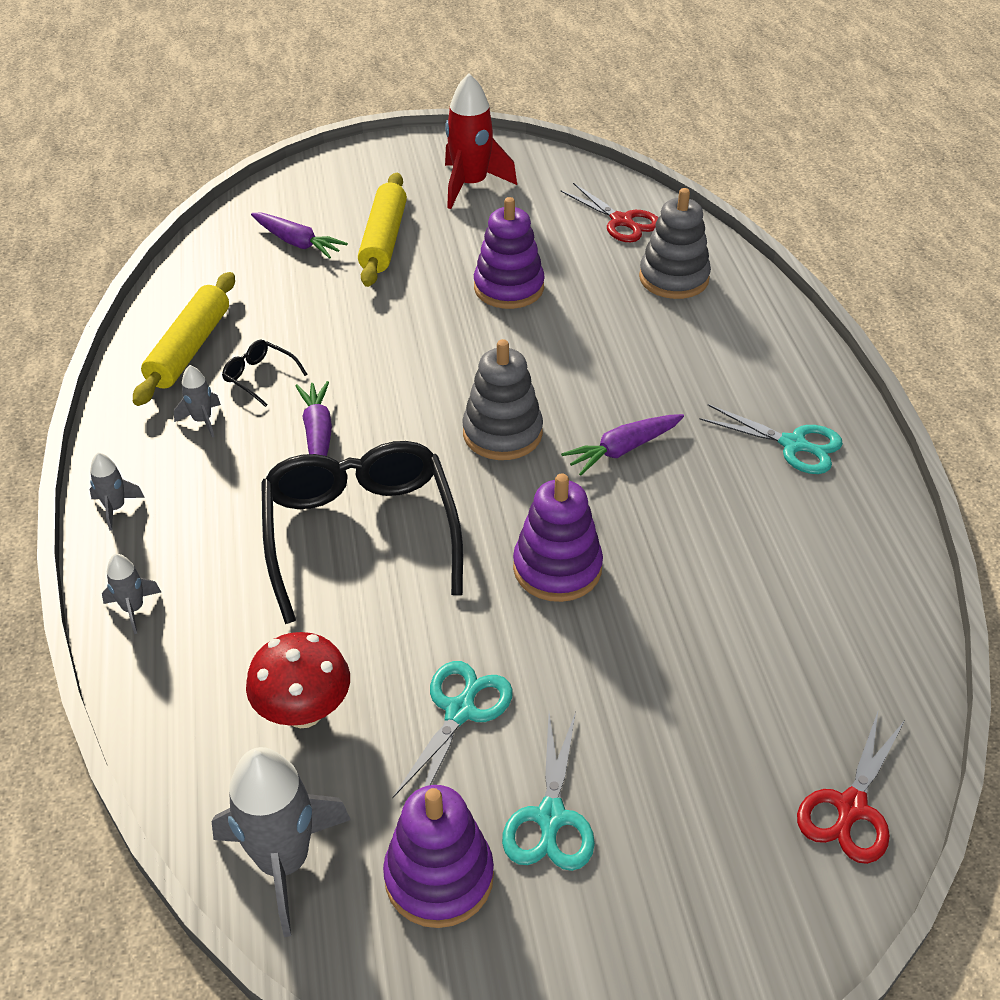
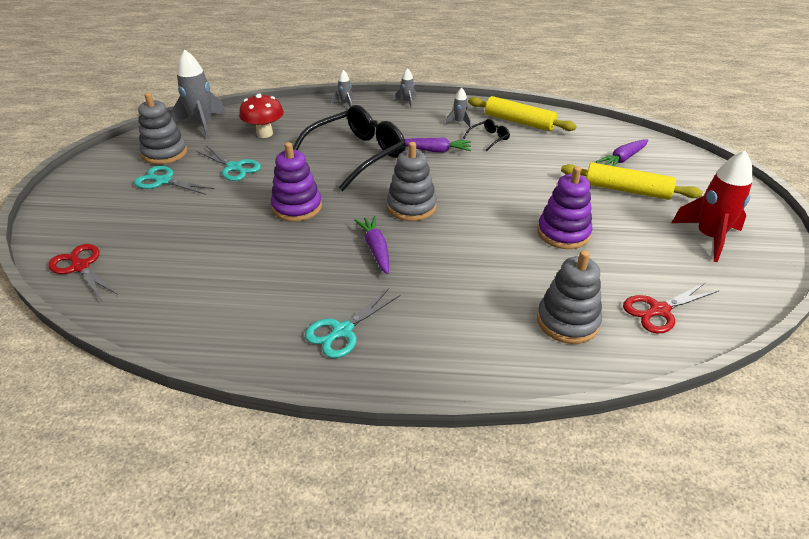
camera: 105 degrees right, 5 degrees down
black glasses [261,441,463,624] -> black glasses turned 45 degrees counterclockwise [293,105,406,191]
purple stacking toy [383,785,494,928] -> grey stacking toy [138,92,188,164]

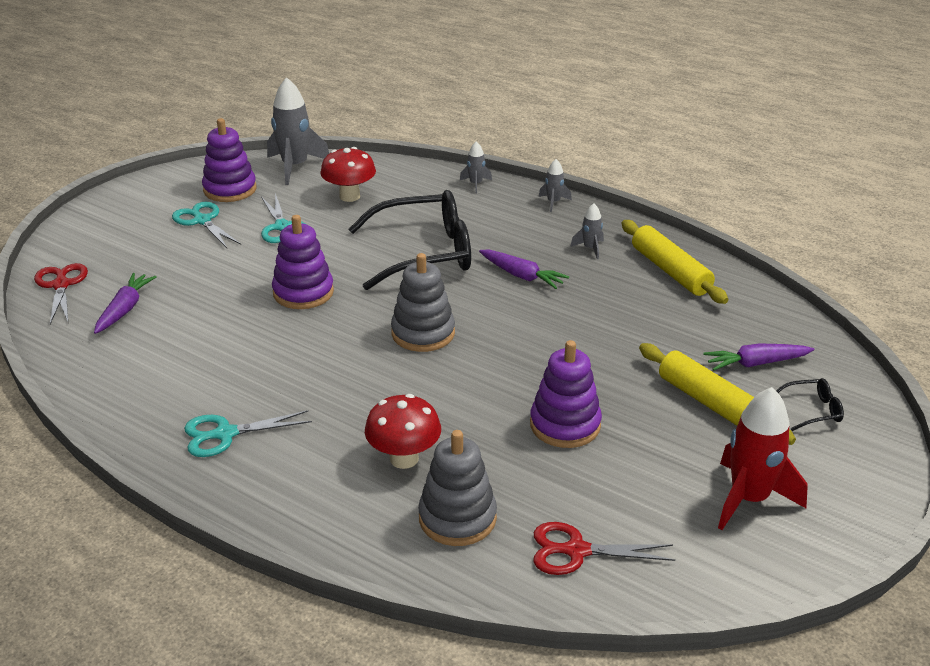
camera: 30 degrees right, 5 degrees down
grey stacking toy [138,92,188,164] -> purple stacking toy [202,118,256,202]
purple carrot [354,216,389,274] -> purple carrot moved to [94,273,157,334]
black glasses [463,119,510,151] -> black glasses moved to [776,378,844,431]
none -> red mushroom [365,394,441,469]

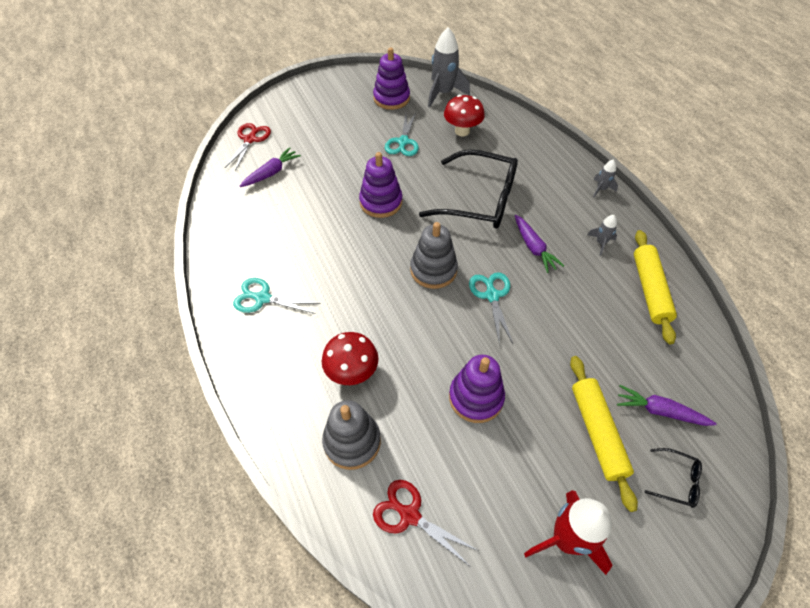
camera: 30 degrees right, 20 degrees up
turquoise scissors [172,202,241,248] -> turquoise scissors moved to [469,272,513,346]
grey rocket [460,141,492,194] -> none

